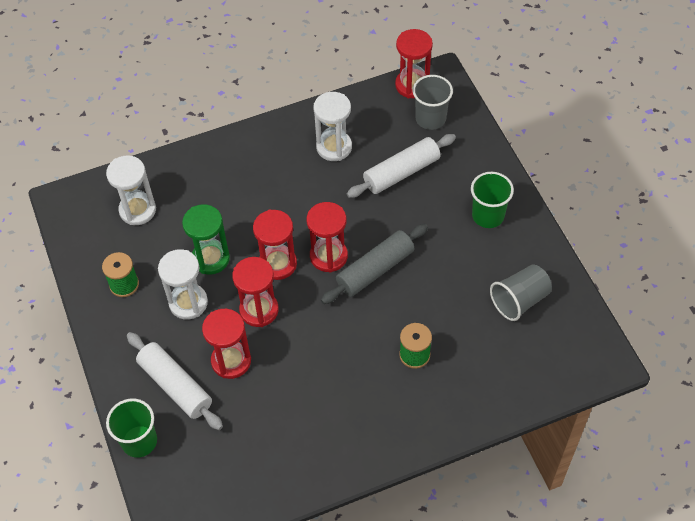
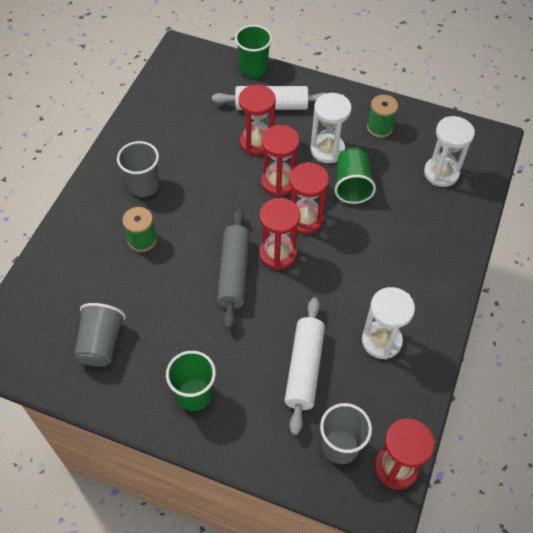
camera: 130 degrees right, 0 degrees up
green hourglass [182,204,230,275] -> green cup [335,147,376,204]
none -> grey cup [117,141,159,197]

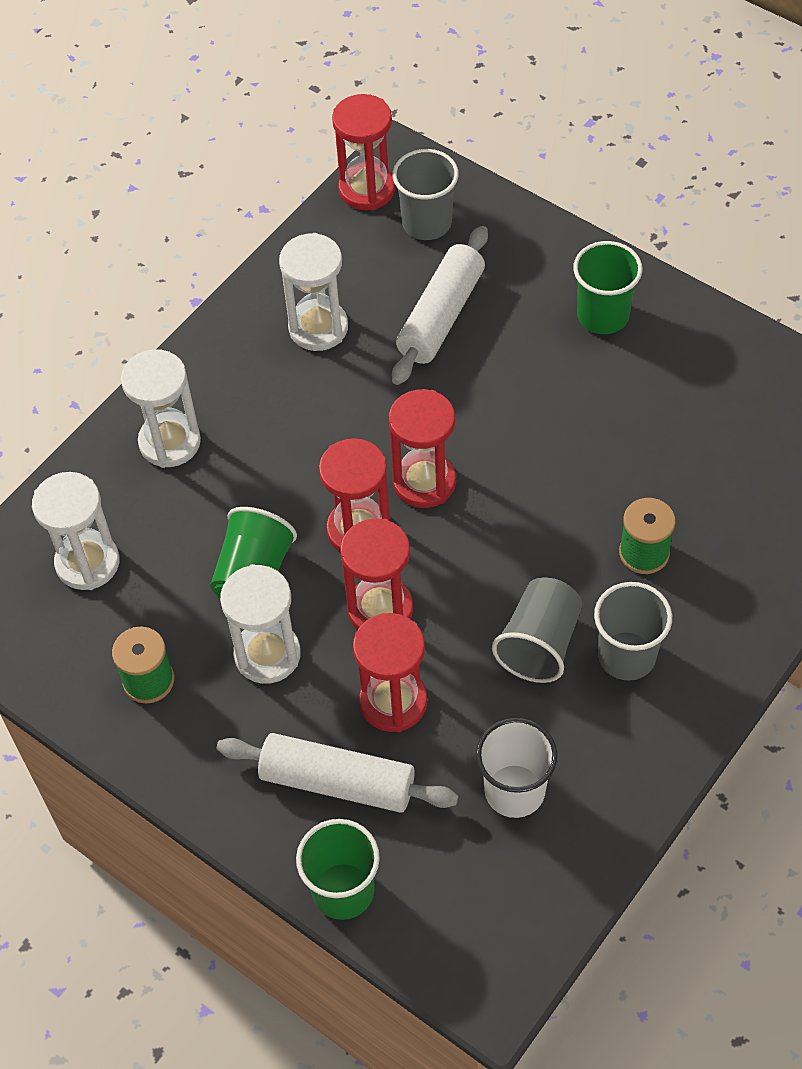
camera: 160 degrees left, 0 degrees up
grey cup [74,303,126,367] -> grey cup moved to [492,577,582,683]
grey rolling pin [217,209,250,329] -> none
none -> white hourglass [121,349,201,468]
none -> white cup [476,718,557,818]

